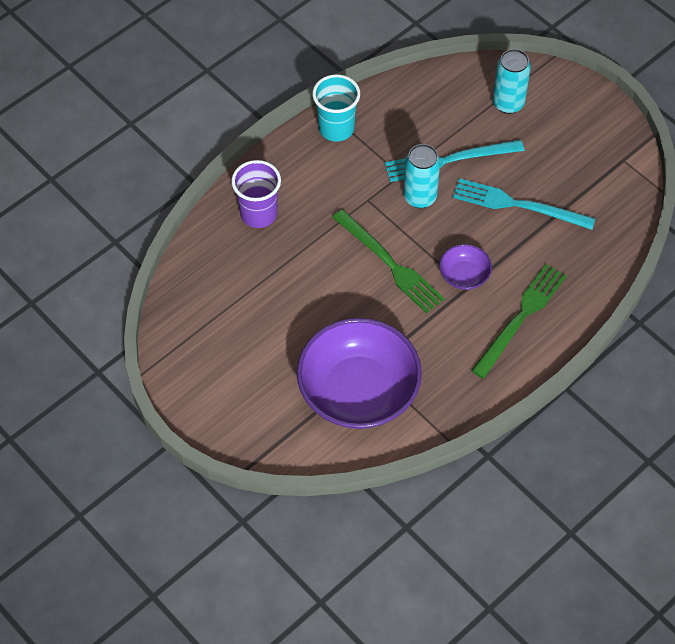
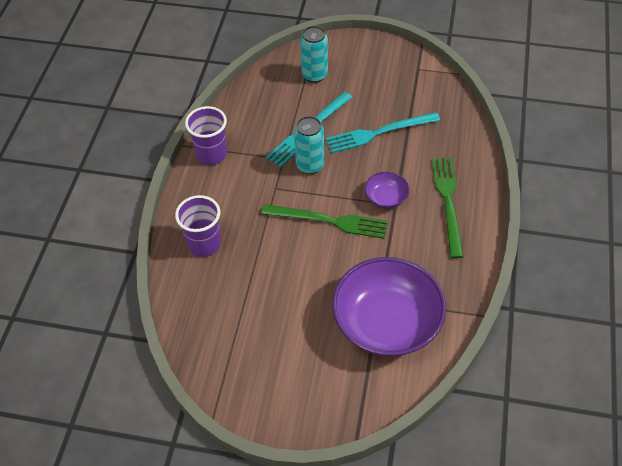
camera: 35 degrees left, 5 degrees down
turquoise cup [312,74,360,141] -> purple cup [185,106,227,165]

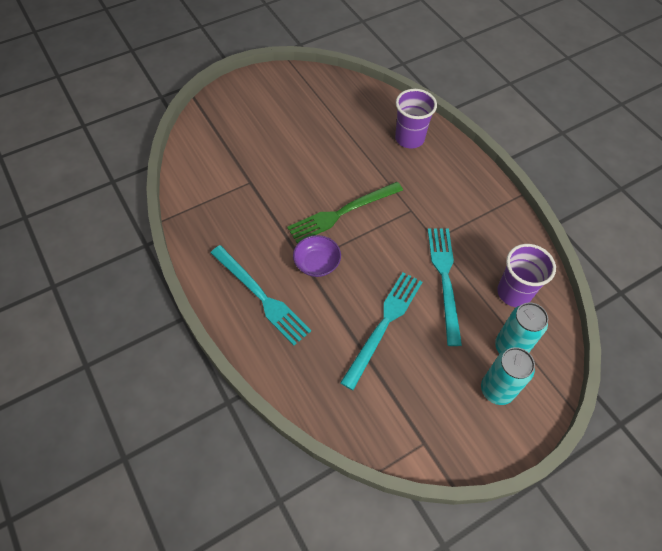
camera: 135 degrees right, 5 degrees up
purple cup [185,106,227,165] -> purple cup moved to [497,244,556,307]
turquoise can [294,116,324,174] -> turquoise can moved to [481,347,535,405]
purple bowl [332,257,446,357] -> none
green fork [432,158,464,258] -> turquoise fork [211,245,311,346]

